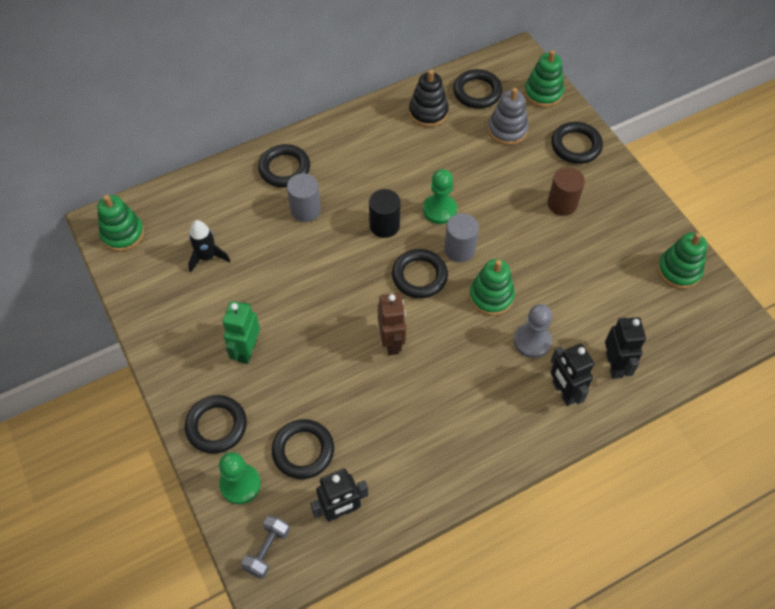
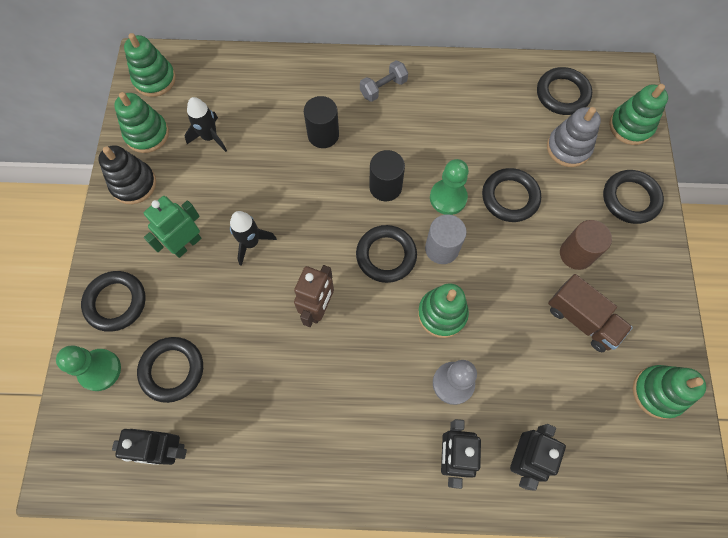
camera: 30 degrees right, 10 degrees up
grey dumbbell [241,515,290,579] -> grey dumbbell moved to [360,61,408,102]
black ring [258,144,310,188] -> black ring moved to [482,168,541,222]
grey cylinder [287,173,321,222] -> black cylinder [304,96,339,148]
black stacking toy [409,70,449,127] -> black stacking toy moved to [98,145,156,204]
none -> green stacking toy [114,92,169,153]
none -> black rocket [230,211,277,266]
none -> brown truck [548,274,633,352]

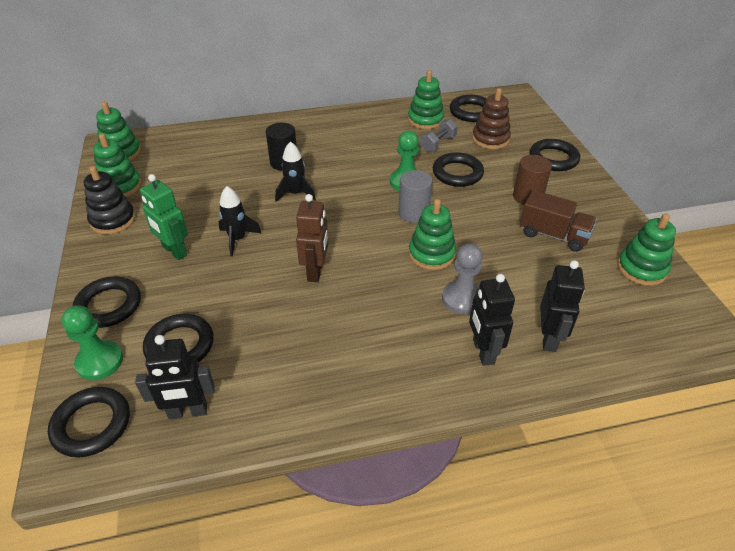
camera: 15 degrees left, 25 degrees down
green robot [144,196,201,258] -> green robot turned 75 degrees counterclockwise [140,174,188,260]
black rocket [184,97,227,152] -> black rocket moved to [275,141,316,202]
black ring [356,225,417,283] -> black ring moved to [48,387,130,458]
grey dumbbell [360,61,408,102] -> grey dumbbell moved to [420,119,458,152]
black cylinder [369,150,405,201] -> none
grey stacking toy [547,107,601,167] -> brown stacking toy [472,88,511,149]
green stacking toy [609,84,668,145] -> green stacking toy moved to [408,70,444,129]

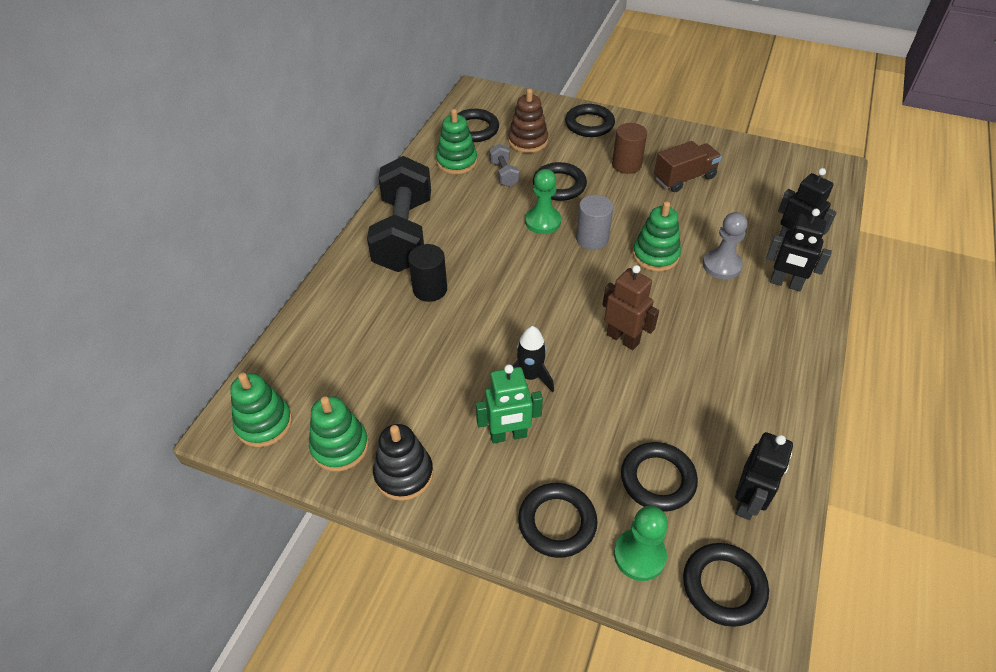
camera: 55 degrees left, 5 degrees up
black rocket [275,141,316,202] -> none
green stacking toy [617,213,676,286] -> none
none -> black dumbbell [367,156,431,272]

